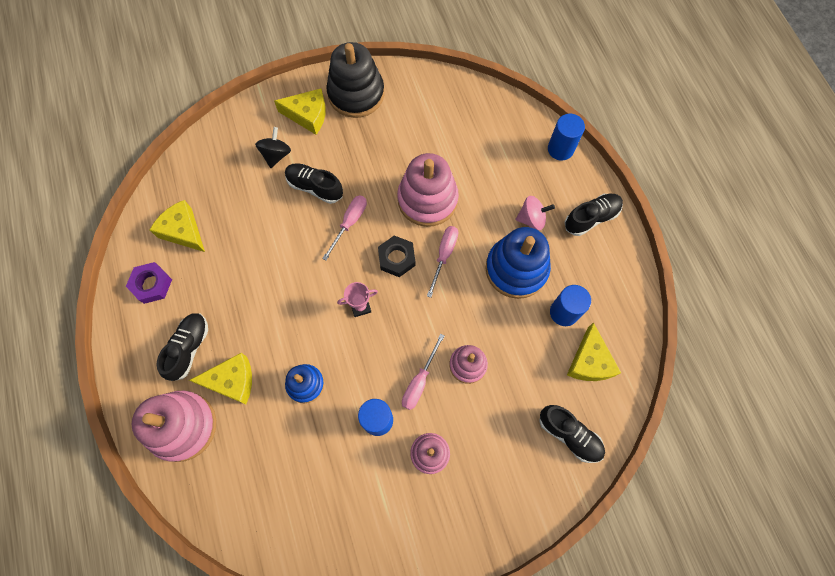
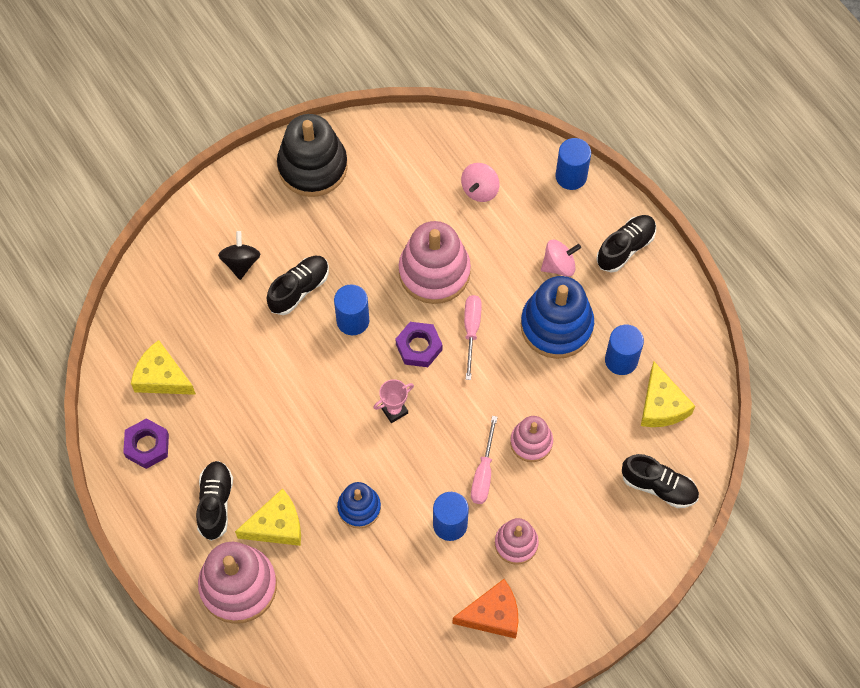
camera: 15 degrees left, 5 degrees down
yellow cheese [274,88,326,135] -> none
black shoe [285,163,343,204] -> black shoe turned 120 degrees clockwise [266,256,329,315]
pink screwdriver [322,195,367,260] -> blue cylinder [334,284,369,335]
black nut [378,236,416,277] -> purple nut [396,322,443,367]
none -> orange cheese [452,579,519,639]
none -> pink spinning top [461,163,499,202]

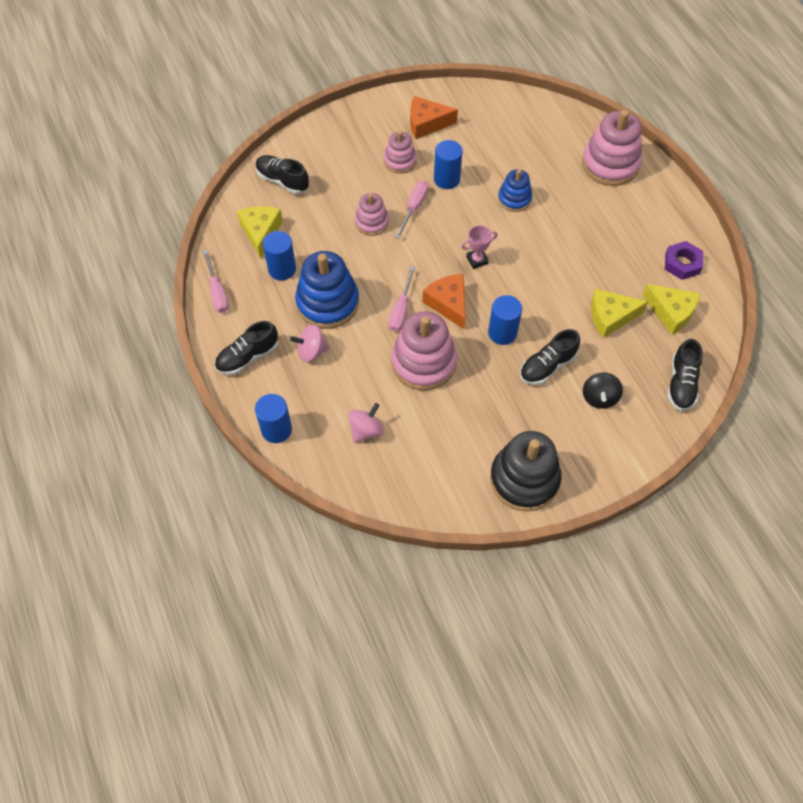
camera: 170 degrees left, 5 degrees down
black shoe [196,461,233,541] -> black shoe moved to [667,339,703,411]
yellow cheese [235,488,301,546] -> yellow cheese moved to [591,289,648,338]
purple nut [396,322,443,367] -> orange cheese [422,274,466,330]
none -> pink screwdriver [203,250,229,313]

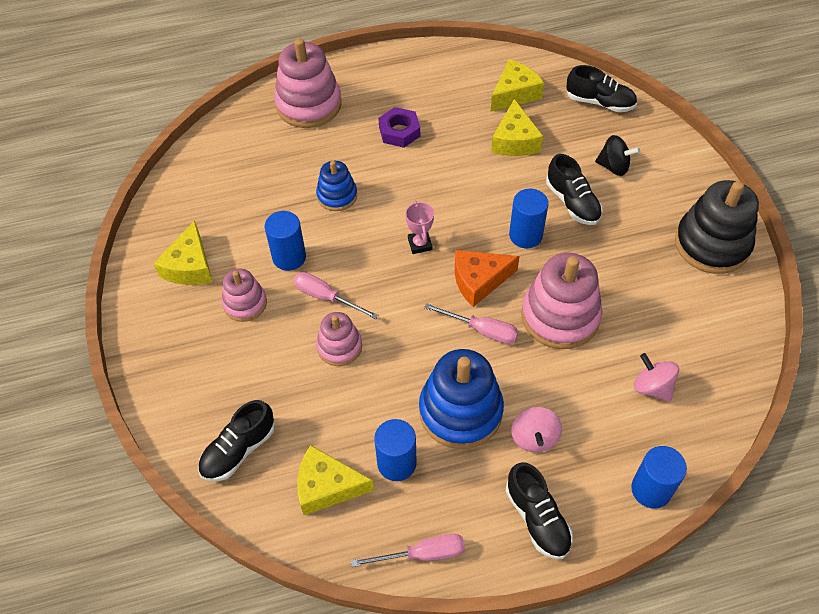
camera: 80 degrees left, 5 degrees down
orange cheese [410,96,458,139] -> yellow cheese [154,220,213,285]
purple nut [665,241,703,280] -> purple nut moved to [378,107,420,148]

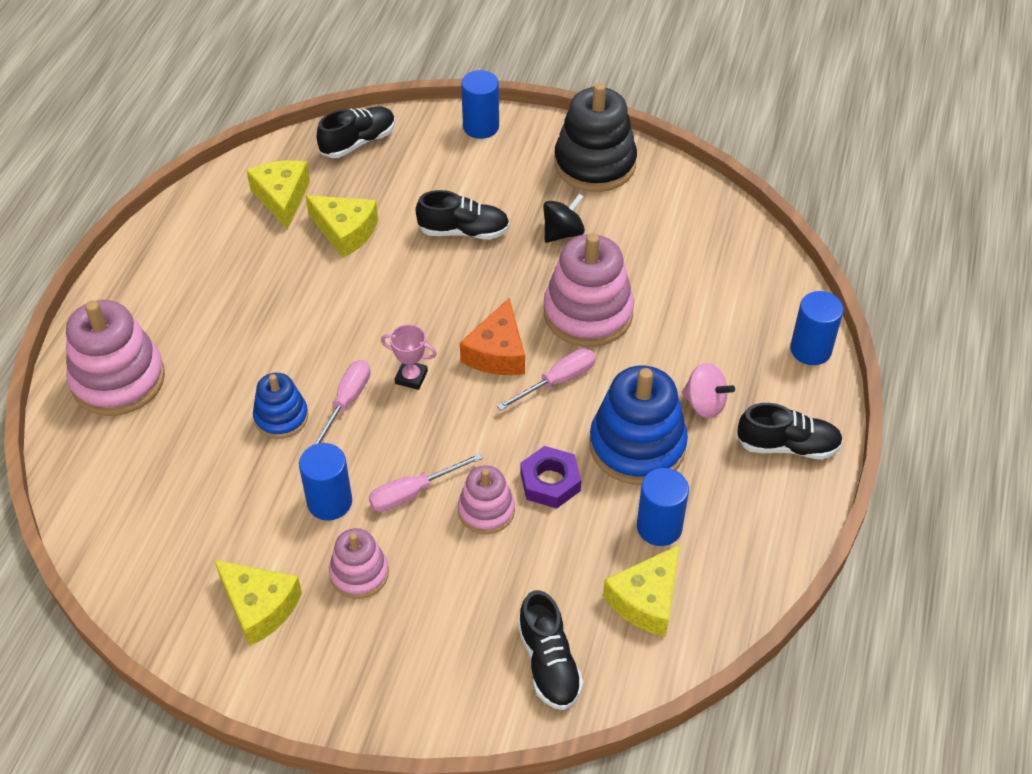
camera: 60 degrees left, 5 degrees down
pink screwdriver [351,534,465,567] -> pink screwdriver moved to [313,360,371,445]
purple nut [378,107,420,148] -> purple nut moved to [520,446,581,509]
blue cylinder [509,189,549,248] -> blue cylinder moved to [461,70,499,139]
black spinning top [595,135,640,176] -> black spinning top moved to [543,194,585,243]
pink spinning top [634,353,679,402] -> none

